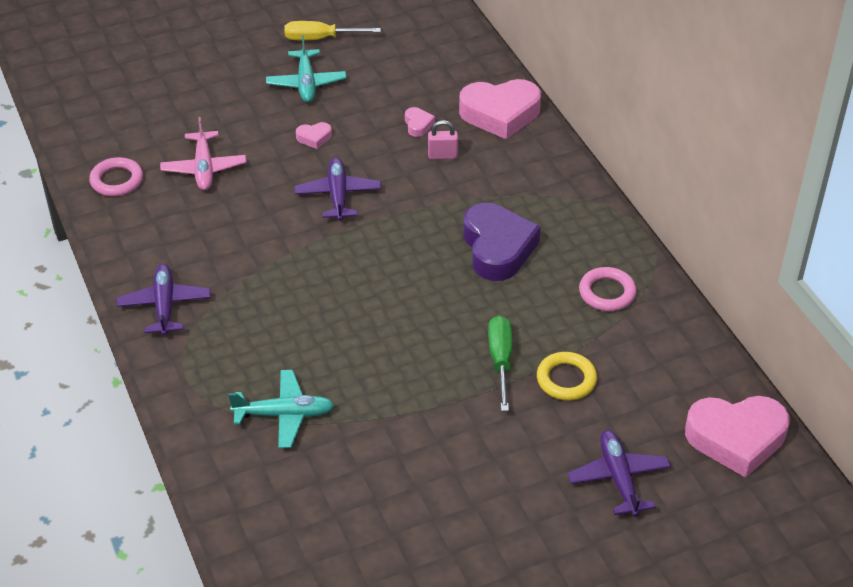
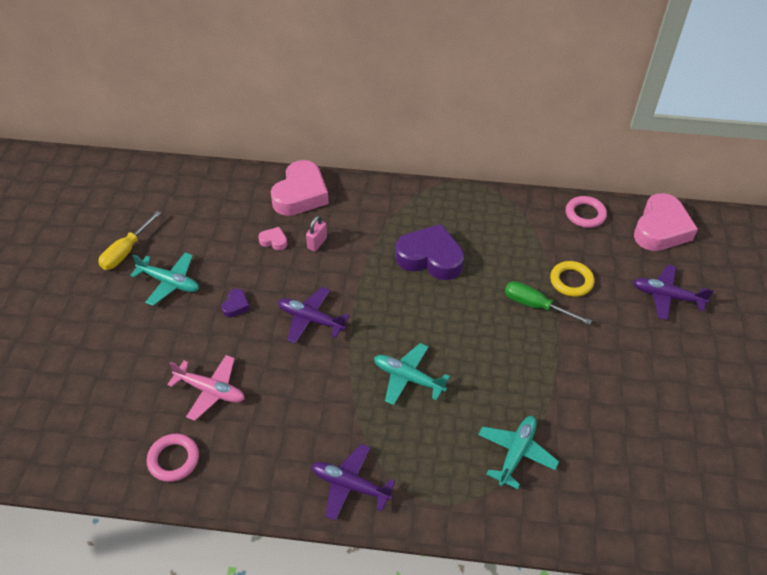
camera: 60 degrees left, 5 degrees up
pink heart [296,122,332,149] -> purple heart [221,288,250,317]
pink ring [579,267,637,311] -> pink ring moved to [566,196,607,228]
none -> turquoise plane [374,343,450,405]

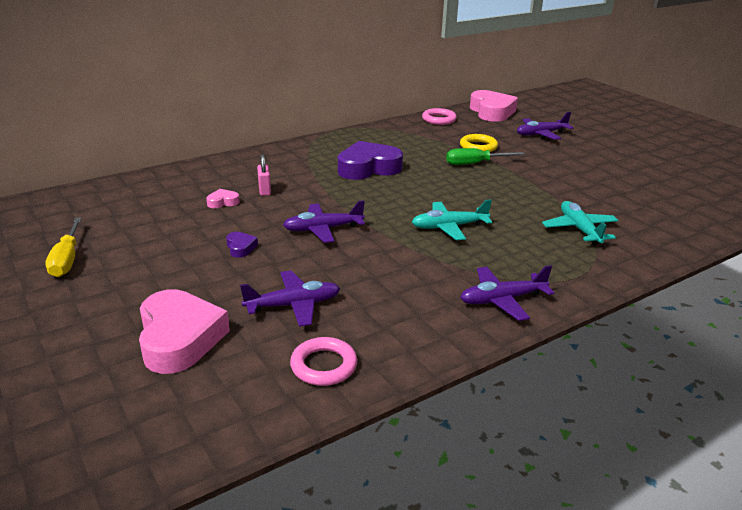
camera: 40 degrees left, 20 degrees down
turquoise plane [130,252,199,306] -> none
pink plane [167,355,245,421] -> purple plane [240,271,340,327]
pink heart [271,160,329,216] -> pink heart moved to [139,289,230,374]

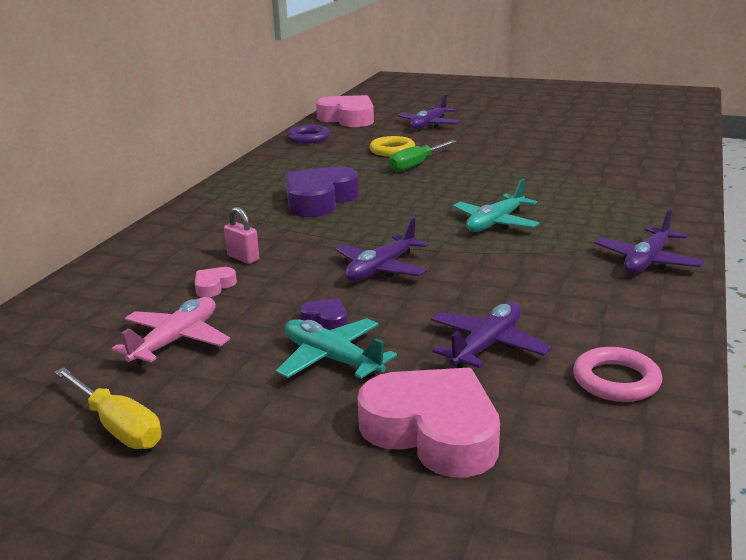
camera: 35 degrees left, 5 degrees down
pink ring [422,108,457,125] -> purple ring [287,125,330,144]
turquoise plane [542,201,618,245] -> turquoise plane moved to [276,318,397,379]
none -> pink plane [111,297,230,365]

